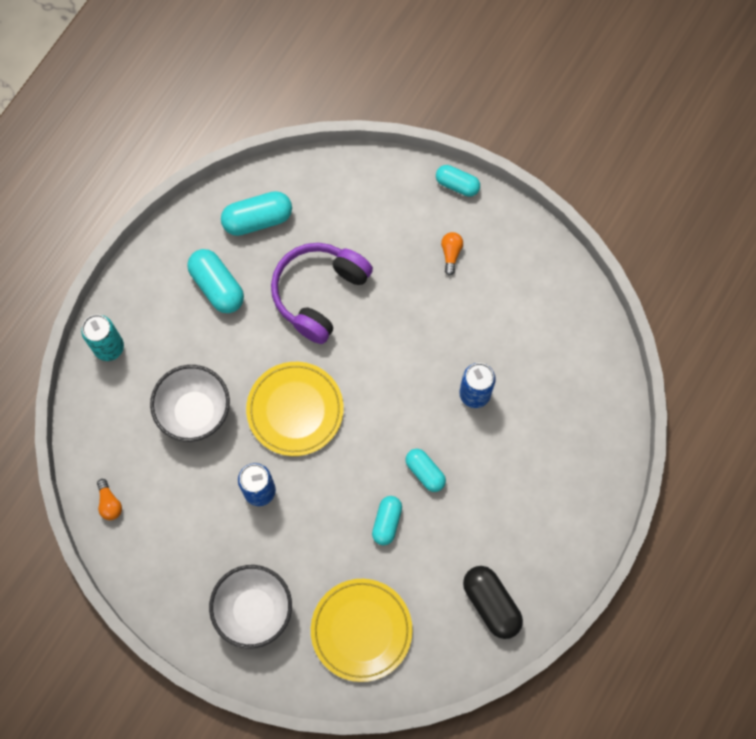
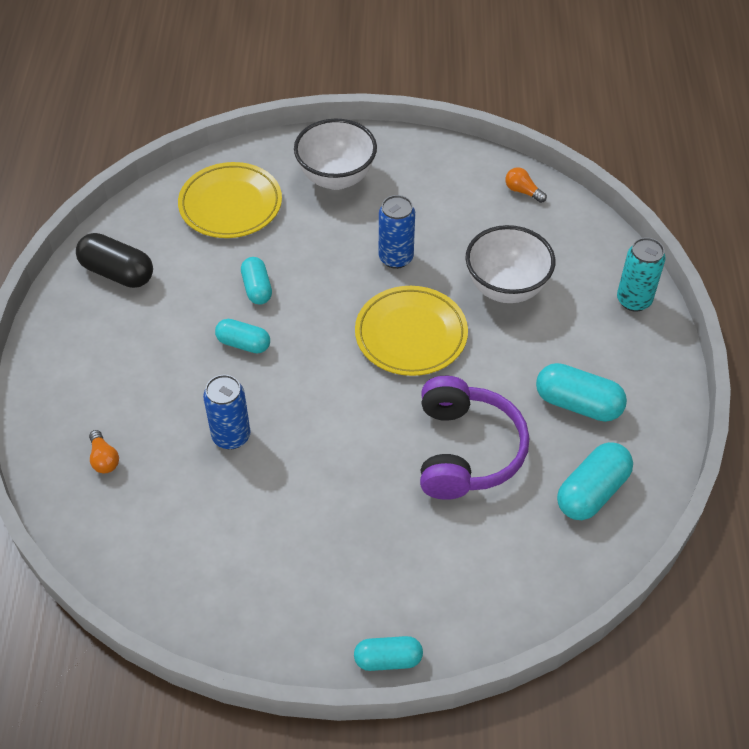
camera: 150 degrees right, 20 degrees down
orange light bulb [441,232,463,276] -> orange light bulb moved to [89,430,119,473]

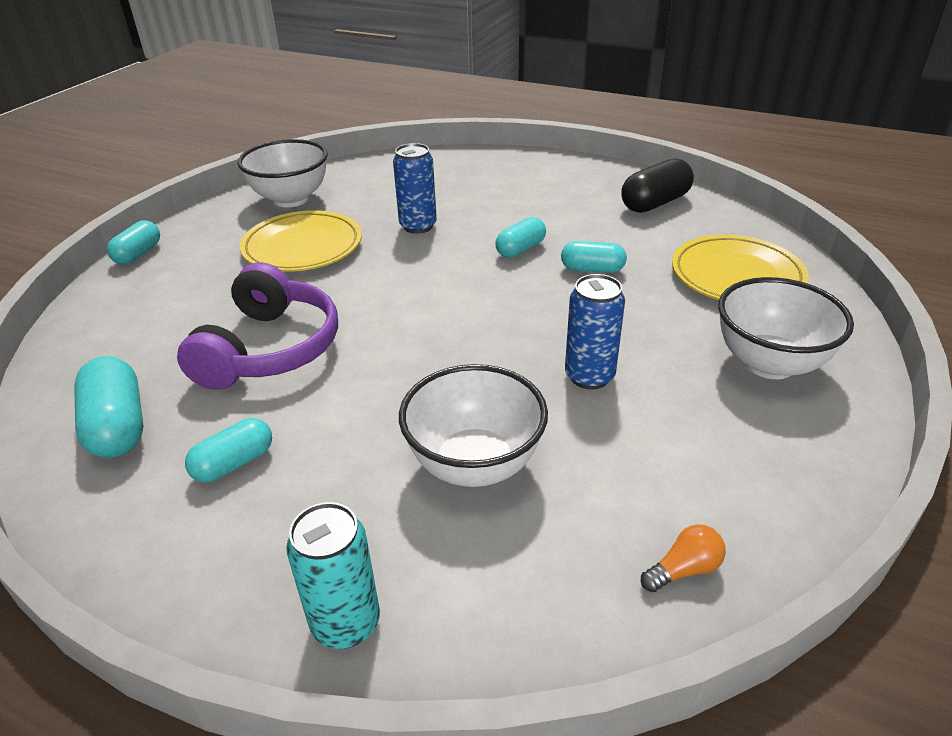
camera: 115 degrees right, 15 degrees down
orange light bulb [89,430,119,473] -> none
yellow plate [355,286,468,376] -> yellow plate moved to [240,210,362,272]
purple headphones [420,376,529,500] -> purple headphones turned 105 degrees counterclockwise [177,262,338,390]
turquoise capsule [536,363,627,422] -> turquoise capsule [185,418,272,483], size x0.65
none -> white bowl [238,139,328,207]

